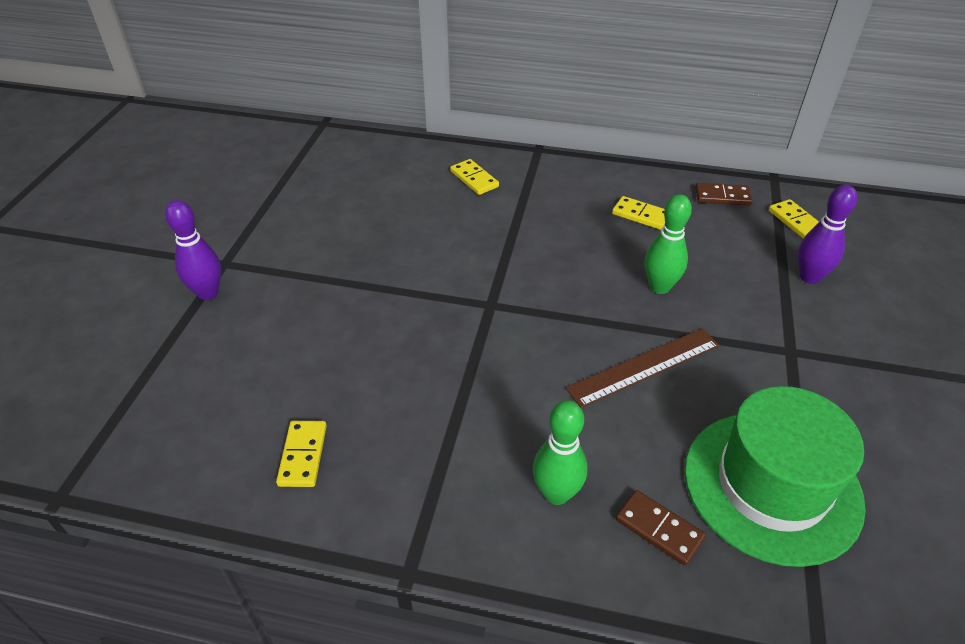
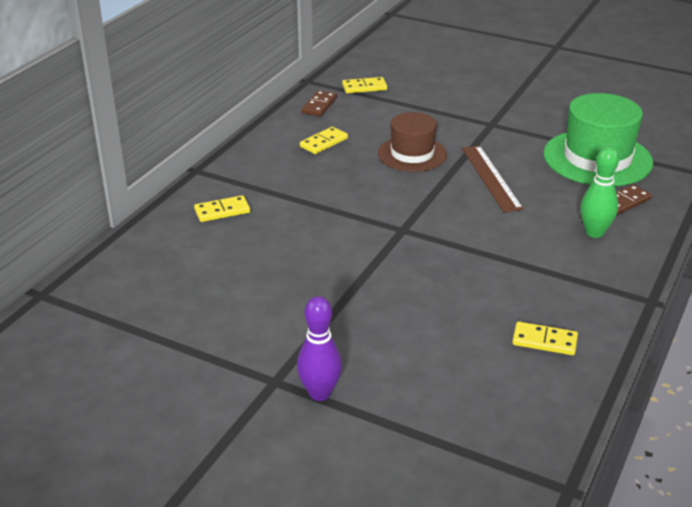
camera: 75 degrees left, 10 degrees down
green bowling pin [645,194,692,294] -> brown hat [378,112,447,172]
purple bowling pin [798,185,857,284] -> none

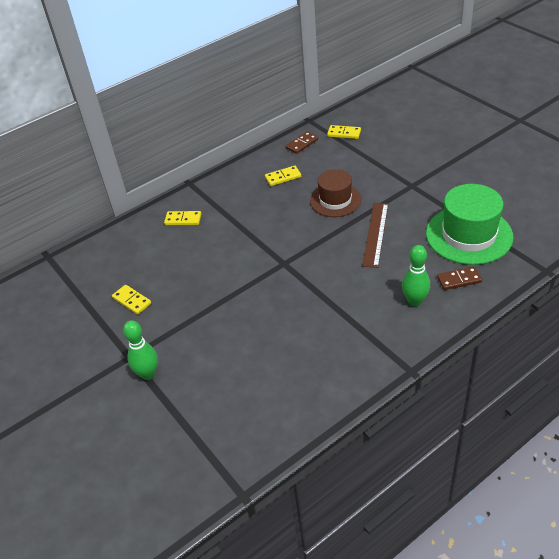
camera: 30 degrees right, 10 degrees up
purple bowling pin [297,296,342,401] -> green bowling pin [123,320,158,380]
yellow domino [512,322,578,355] -> yellow domino moved to [112,285,151,315]

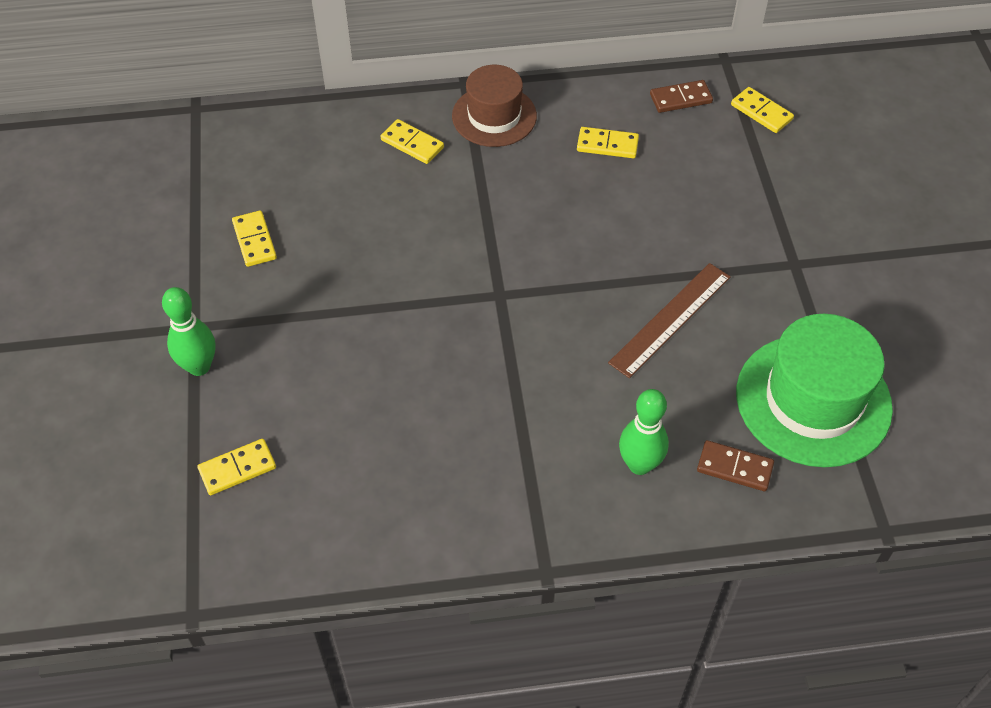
camera: 25 degrees right, 10 degrees up
brown hat [310,169,361,217] -> brown hat moved to [452,65,537,147]
none -> yellow domino [198,439,276,495]

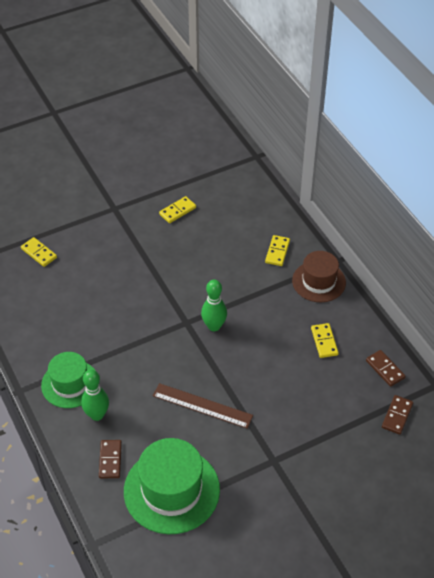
camera: 70 degrees right, 5 degrees down
green bowling pin [162,287,216,376] -> green bowling pin moved to [201,279,227,331]
yellow domino [731,87,794,133] -> brown domino [382,395,413,435]
none -> green hat [41,352,96,408]

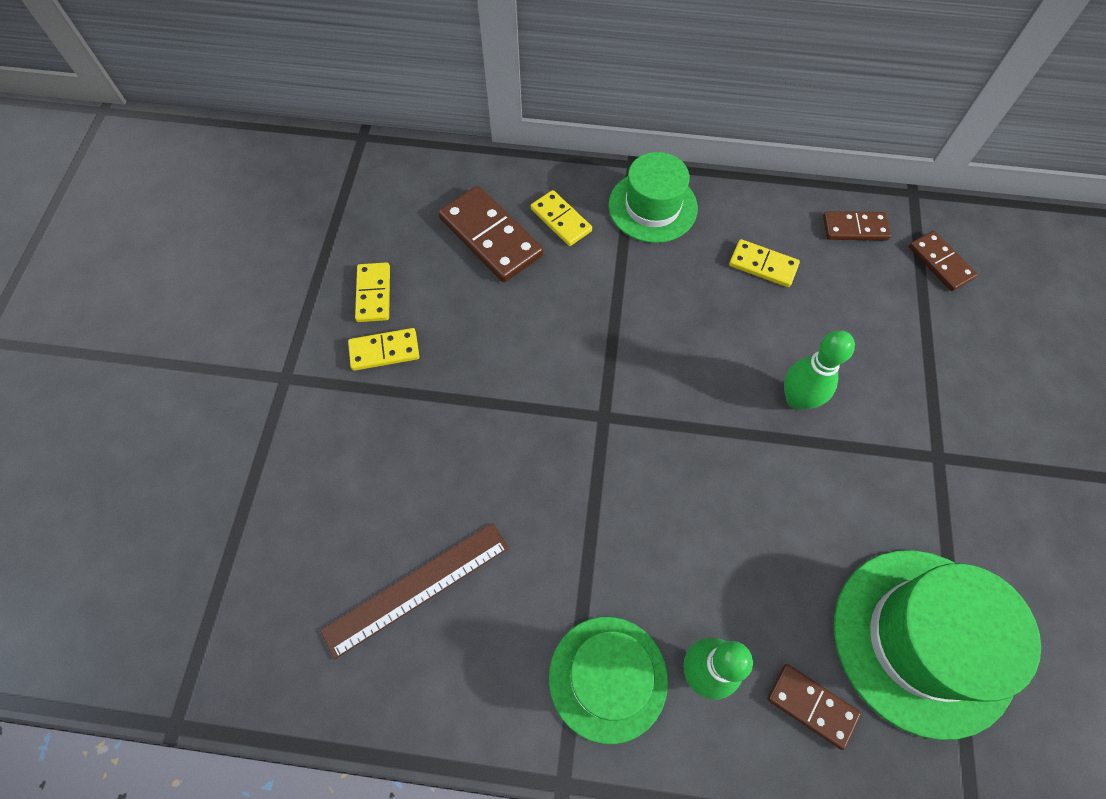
camera: 55 degrees left, 15 degrees up
yellow domino [21,237,57,267] -> yellow domino moved to [348,328,419,371]
brown ruler [153,383,253,428] -> brown ruler moved to [320,523,509,659]
green bowling pin [201,279,227,331] -> green bowling pin moved to [784,330,855,410]
brown hat [292,251,346,302] -> green hat [608,152,698,243]
none -> brown domino [438,186,543,282]

